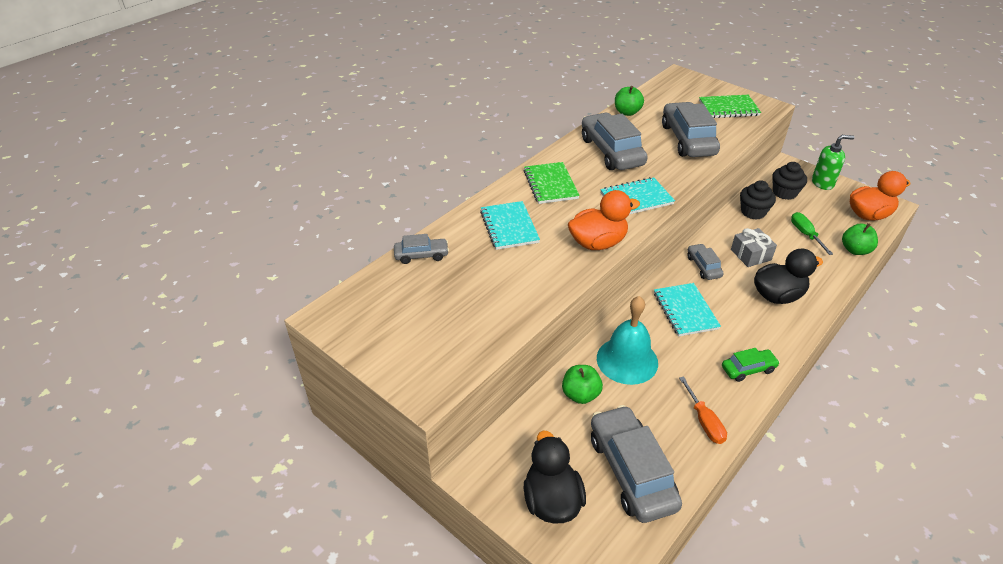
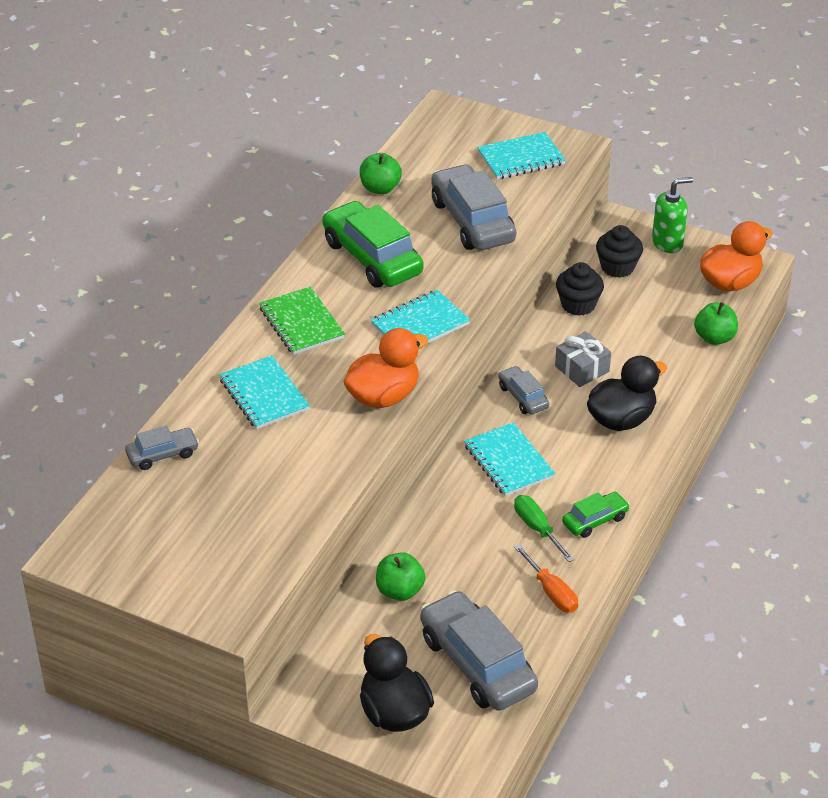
camera: 15 degrees left, 0 degrees up
grey car [582,113,648,170] -> green car [322,201,424,288]
turquoise bell [597,296,658,385] -> none
green notebook [699,95,761,118] -> turquoise notebook [477,132,566,180]
green screwdriver [791,212,833,255] -> green screwdriver moved to [514,495,574,562]

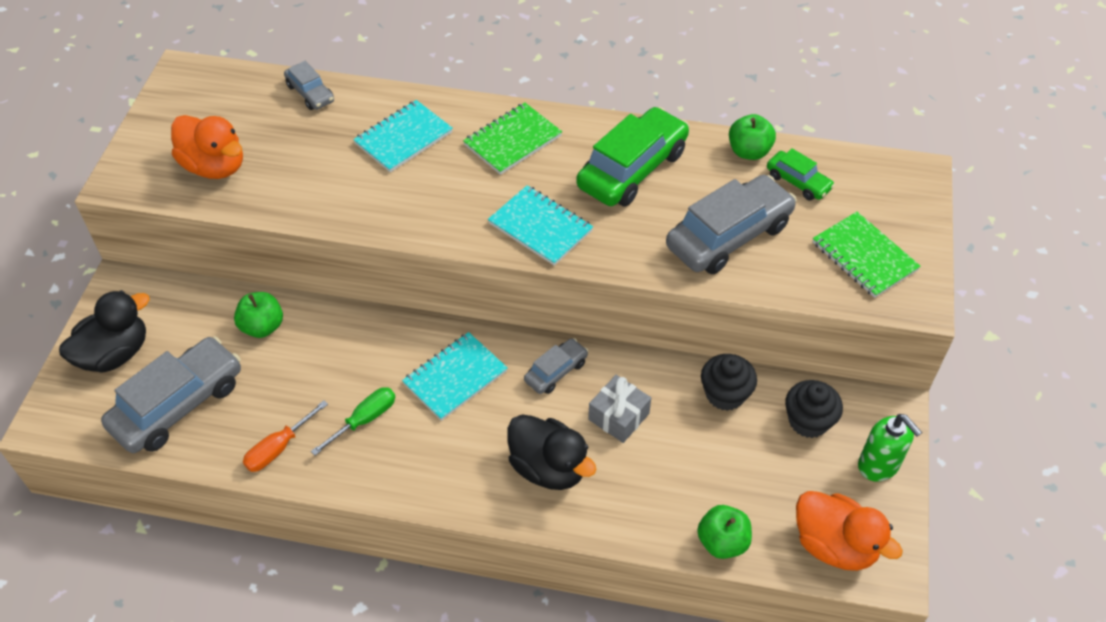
camera: 75 degrees right, 10 degrees up
orange duck [343,328,428,409] -> orange duck moved to [171,115,243,179]
turquoise notebook [477,132,566,180] -> green notebook [813,212,921,298]
green car [562,492,630,538] -> green car moved to [767,148,835,201]

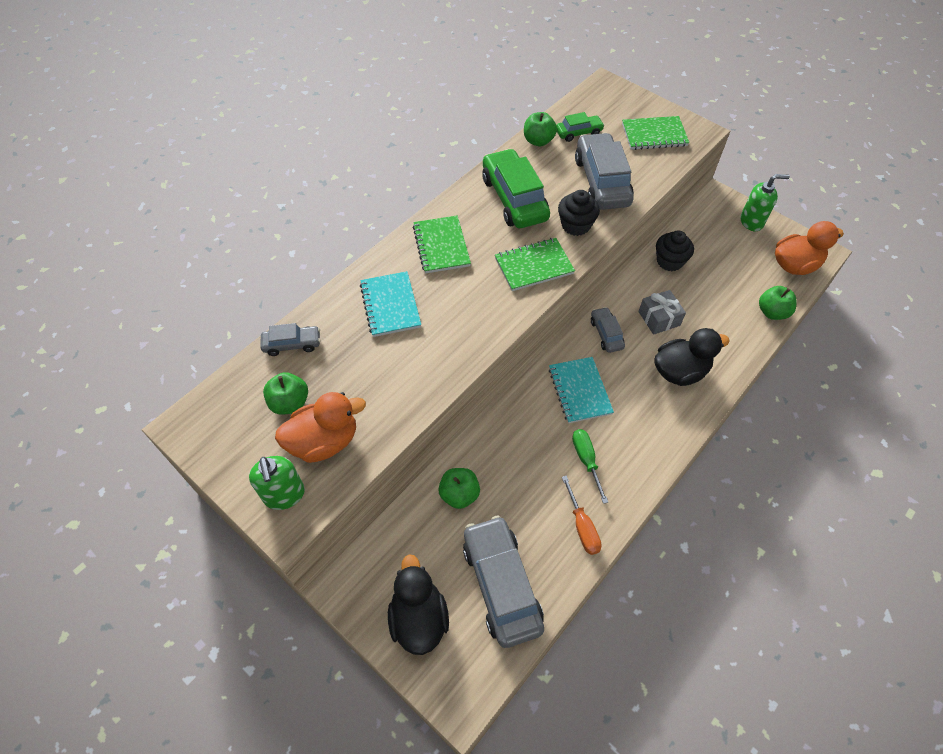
camera: 60 degrees left, 5 degrees up
turquoise notebook [488,185,593,266] -> green notebook [495,238,575,291]
black cupcake [785,380,843,438] -> black cupcake moved to [558,190,600,236]
none -> green soap dispenser [249,456,305,510]
none -> green apple [263,372,308,415]

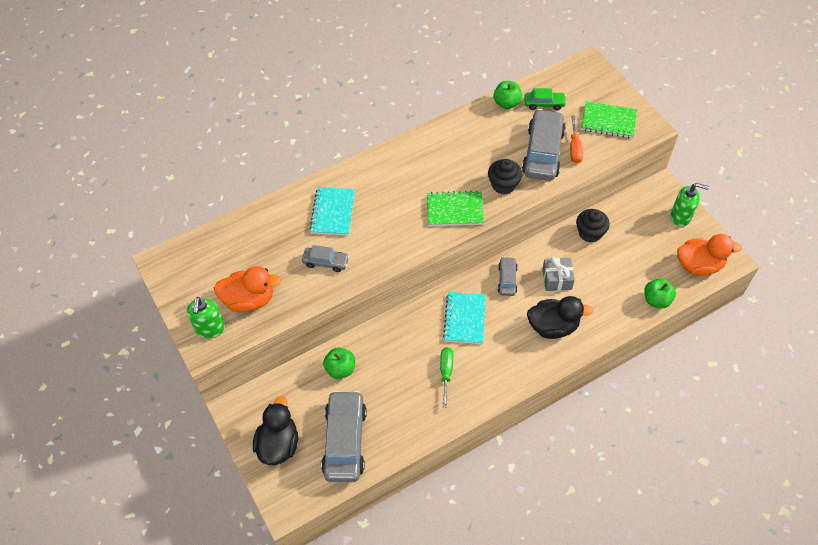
camera: 20 degrees right, 0 degrees up
grey car [260,323,321,356] -> grey car moved to [302,245,349,272]
green apple [263,372,308,415] -> none
green notebook [413,216,471,274] -> none
green car [482,148,550,228] -> none
orange screwdriver [562,476,602,555] -> orange screwdriver moved to [570,115,583,163]

